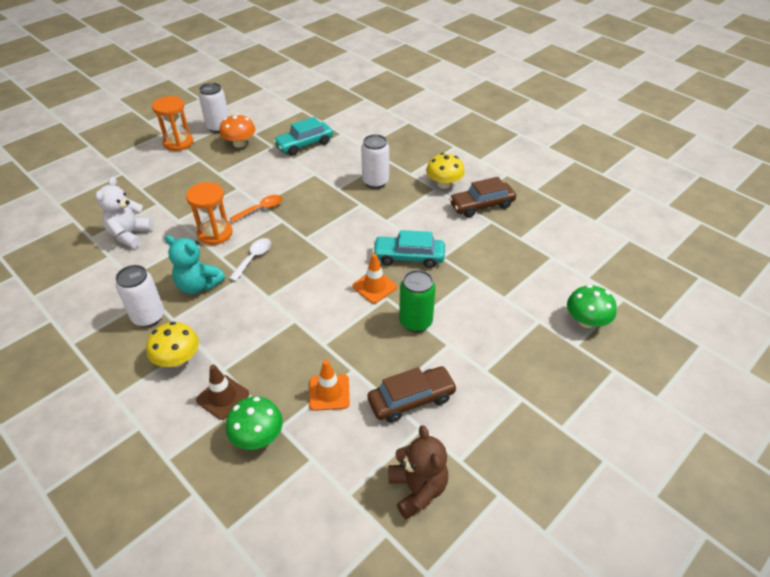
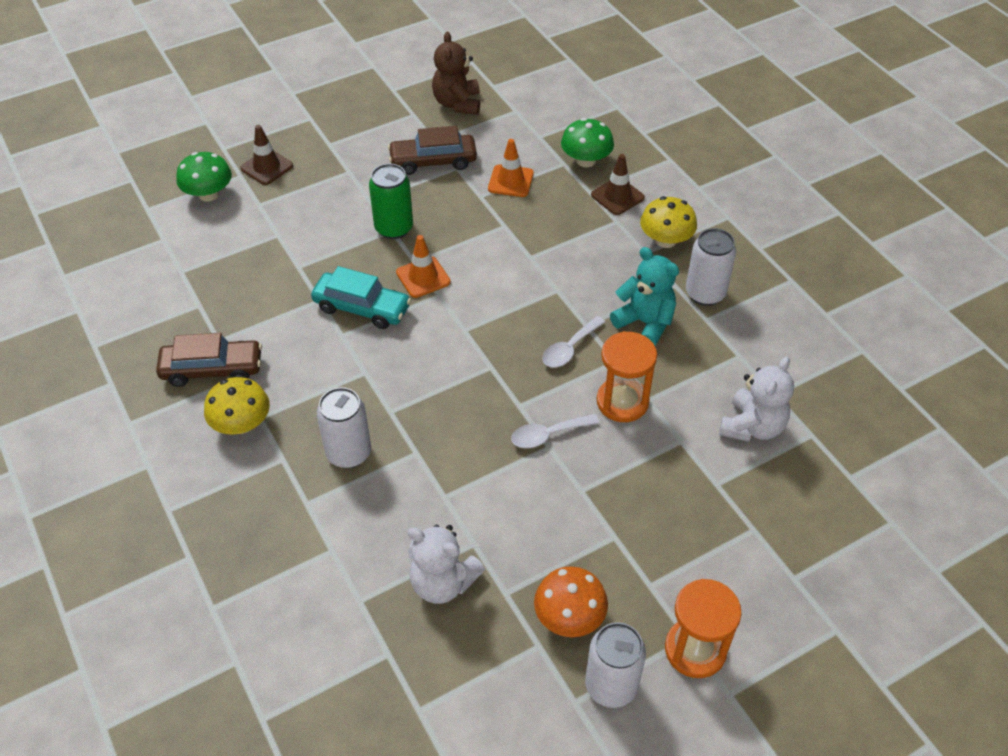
camera: 165 degrees left, 5 degrees up
orange spoon [230,195,283,222] -> white spoon [511,414,600,448]
turquoise car [273,117,333,155] -> white teddy bear [408,525,485,604]
none -> brown traffic cone [240,125,293,185]

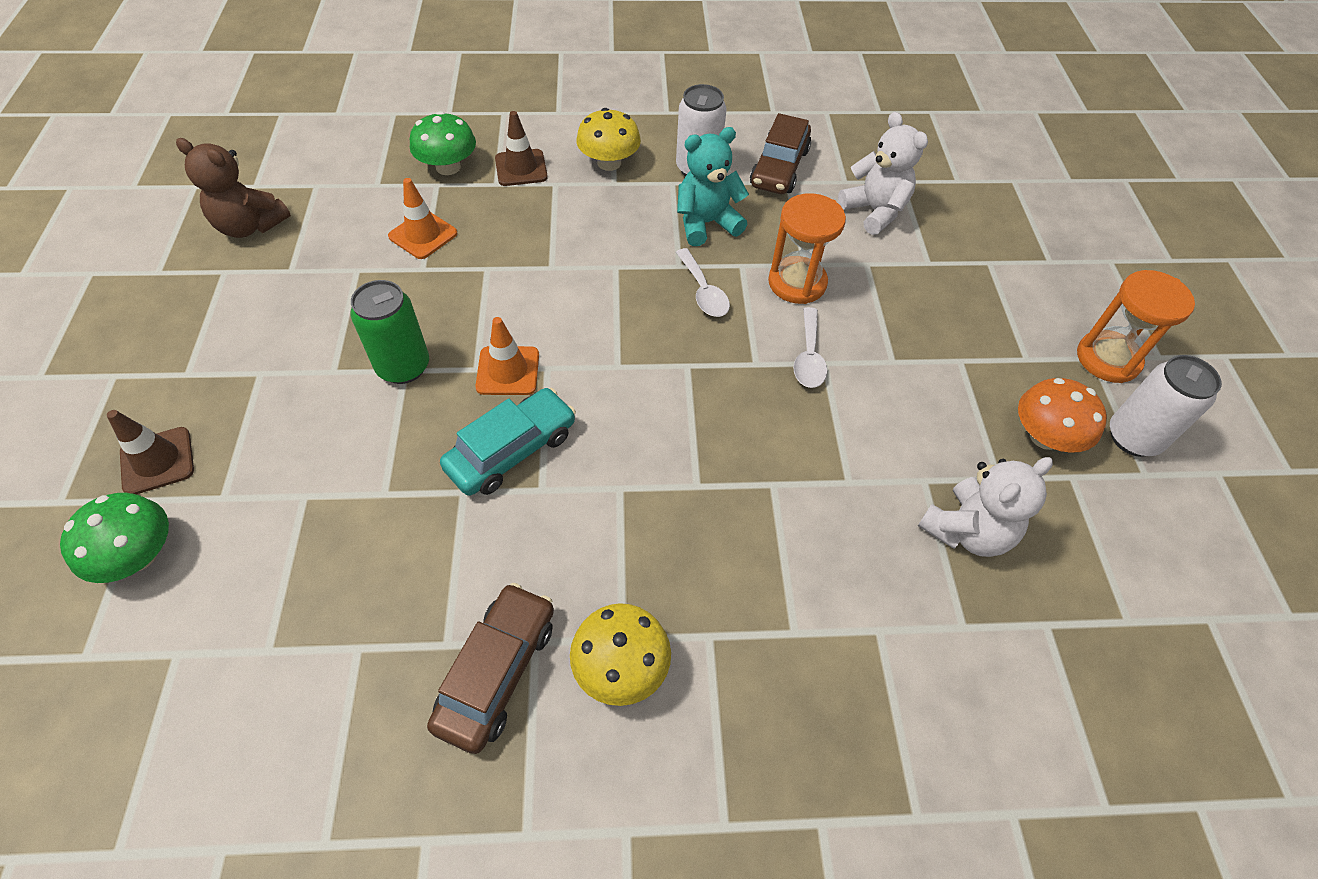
camera: 65 degrees left, 5 degrees up
white can [317,387,371,468] -> none
brown car [388,126,477,175] -> brown car moved to [750,113,811,194]

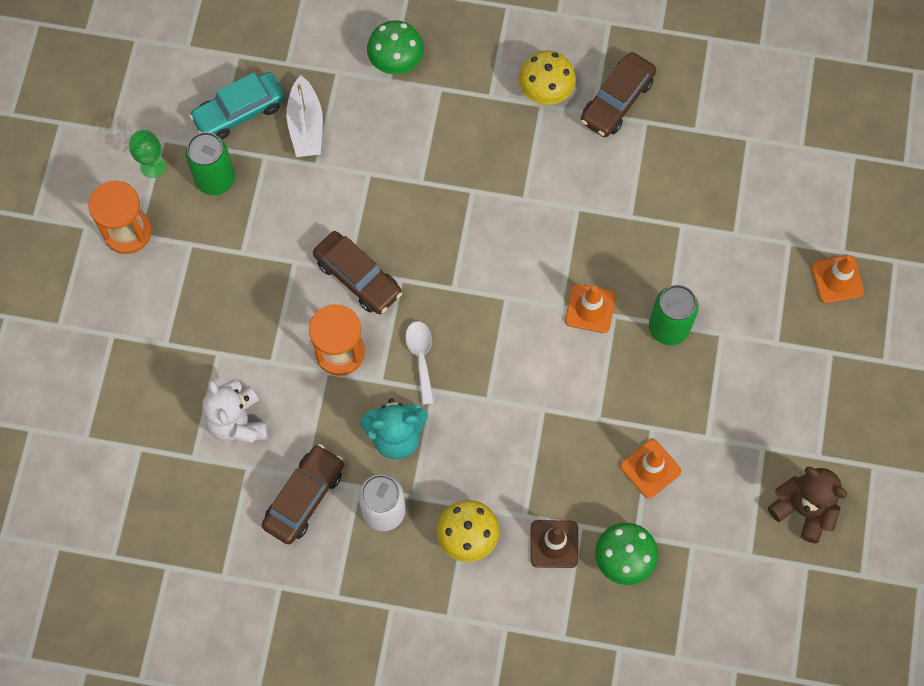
camera: 165 degrees left, 15 degrees up
green mushroom [60,493,169,583] -> green mushroom moved to [367,20,424,74]
brown traffic cone [107,410,194,495] -> orange traffic cone [812,255,864,303]
turquoise car [440,388,576,496] -> turquoise car moved to [189,72,285,140]
white spoon [793,307,827,388] -> brown car [313,231,402,314]
white teddy bear [918,457,1053,557] -> white boat [286,75,323,157]
orange mushroom [1018,378,1107,453] -> green can [185,132,235,195]
white can [1110,355,1222,457] -> green goblet [129,130,166,178]

